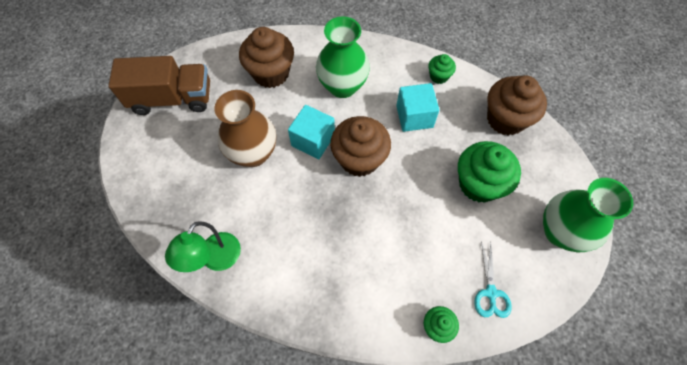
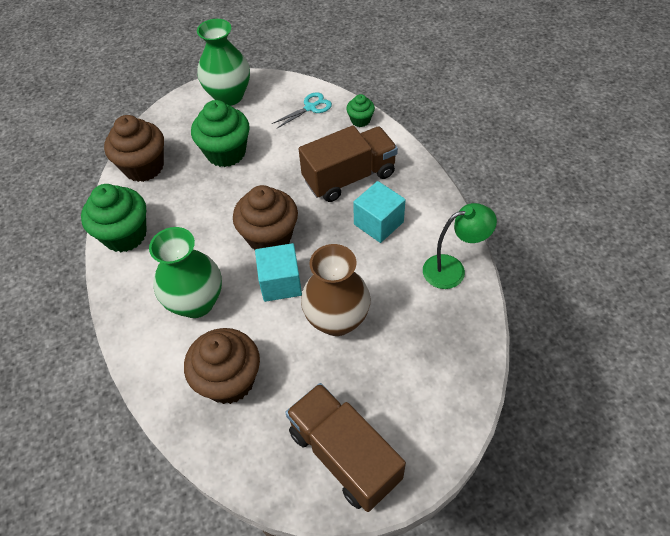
camera: 125 degrees left, 10 degrees down
turquoise cube [396,83,439,132] -> turquoise cube moved to [353,181,406,243]
green cupcake [428,54,456,84] -> green cupcake [81,184,147,252], size x1.97
none -> brown truck [299,126,398,202]

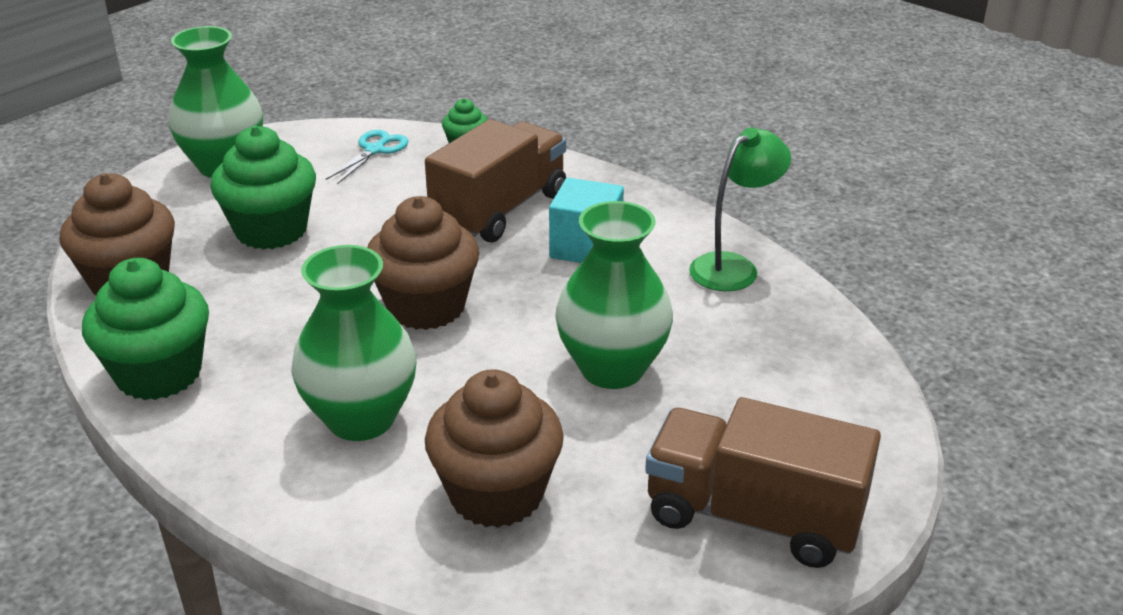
camera: 30 degrees left, 20 degrees down
turquoise cube [255,243,302,302] -> none
brown vase [301,244,370,336] -> green vase [555,201,673,389]

